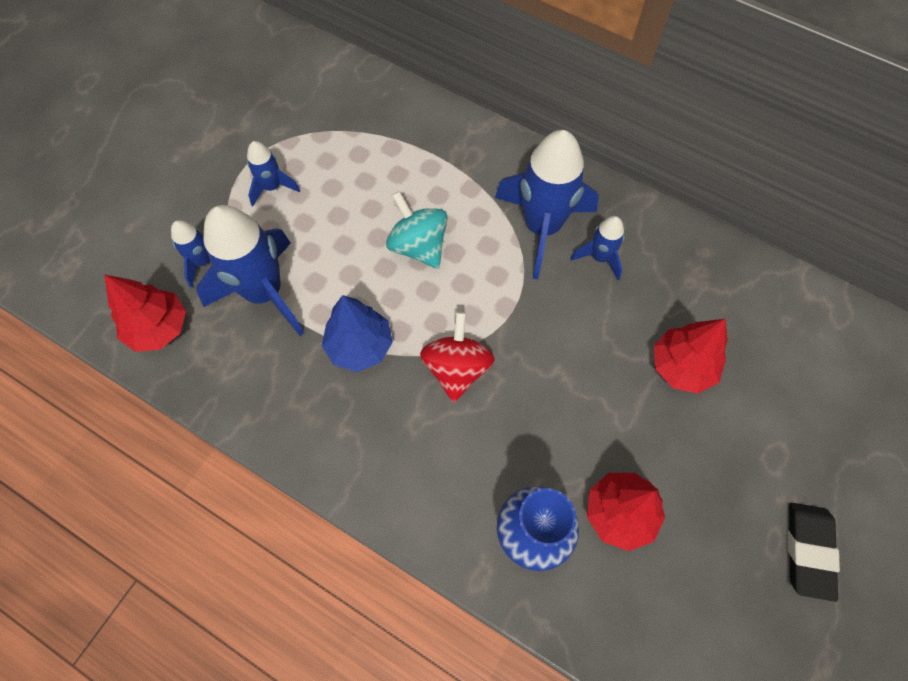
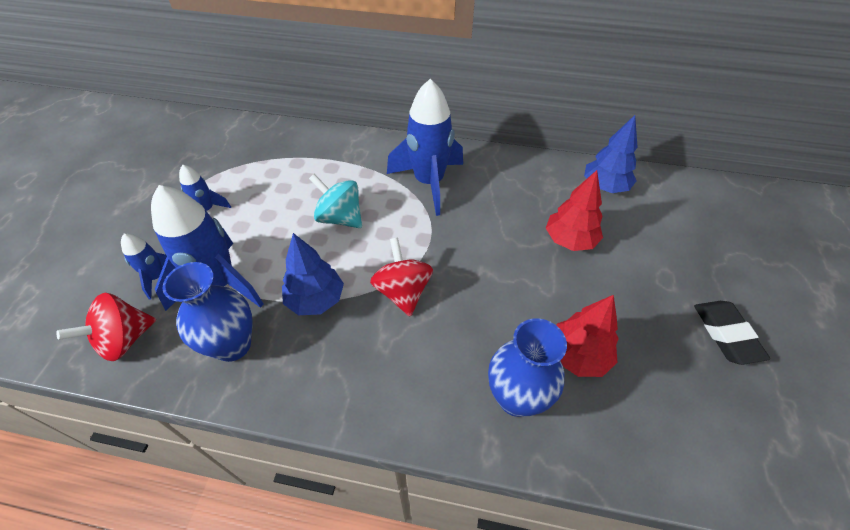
camera: 20 degrees left, 15 degrees down
red tree [104,274,186,352] -> red spinning top [56,293,156,361]
blue rocket [571,216,624,280] -> none
none -> blue vase [163,262,252,362]
none -> blue tree [584,115,638,193]

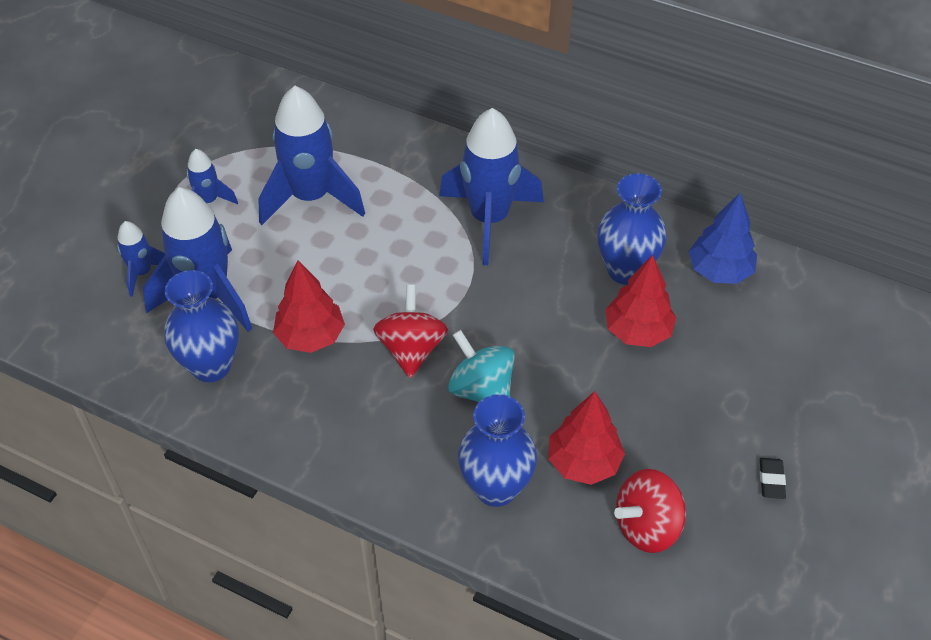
camera: 15 degrees right, 0 degrees up
red spinning top [56,293,156,361] -> red spinning top moved to [614,469,686,553]
blue tree [282,233,344,315] -> red tree [273,260,345,353]
turquoise spinning top [309,174,362,228] -> turquoise spinning top moved to [448,330,515,402]
black eraser [694,301,770,365] -> black eraser [760,458,786,499], size x0.55
none -> blue rocket [258,86,365,225]
none -> blue vase [597,173,667,285]

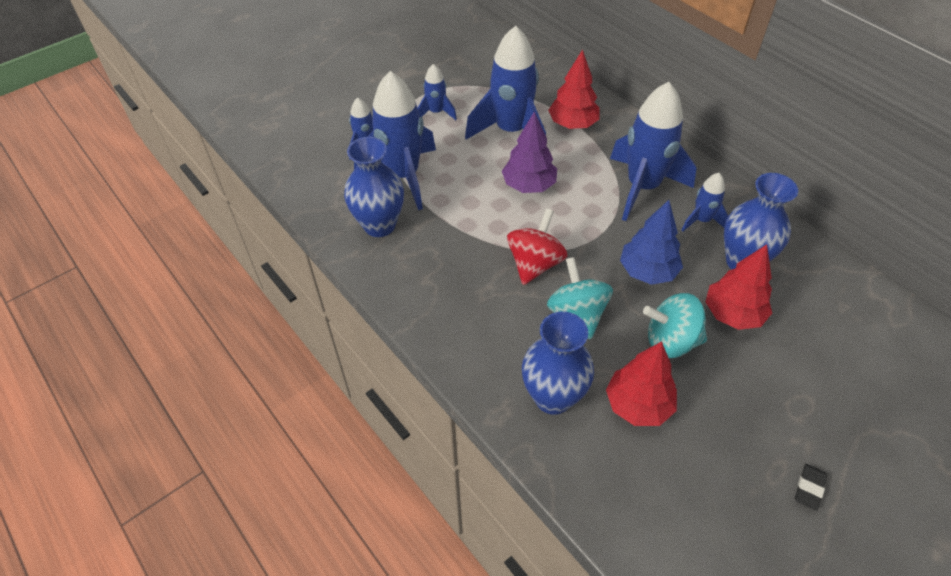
camera: 25 degrees right, 0 degrees up
red tree [273,260,345,353] -> red tree moved to [548,49,600,129]
red spinning top [614,469,686,553] -> none
blue tree [688,193,757,284] -> blue tree moved to [620,200,683,285]
none -> purple tree [502,111,557,193]
none -> turquoise spinning top [643,293,707,358]
none -> blue rocket [681,173,728,232]

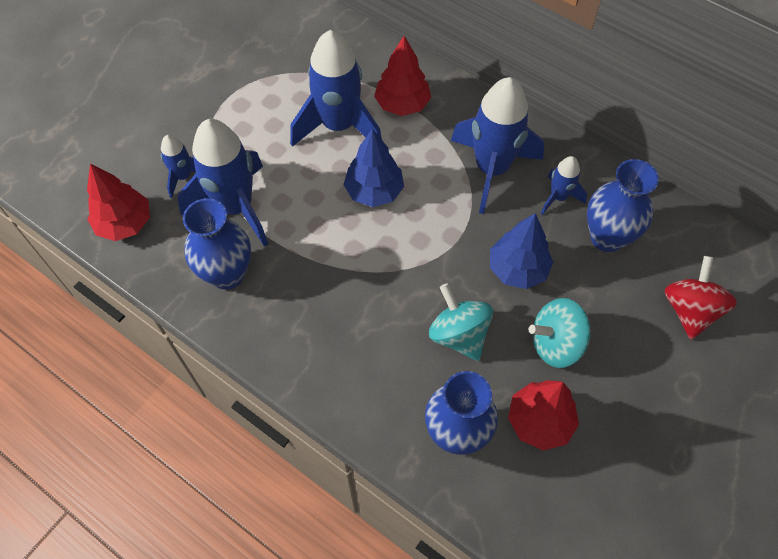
camera: 15 degrees left, 10 degrees up
blue rocket [417,64,457,120] -> none
purple tree [502,111,557,193] -> blue tree [343,128,404,207]
red spinning top [507,209,567,285] -> red spinning top moved to [665,256,737,339]
red tree [705,244,772,330] -> red tree moved to [87,163,150,241]
black eraser [795,464,827,511] -> none

